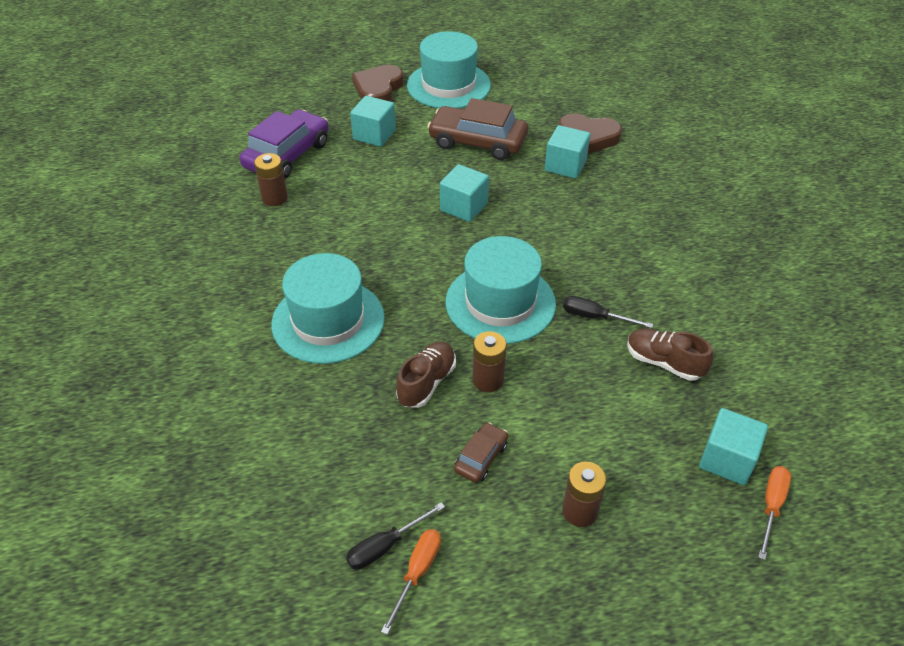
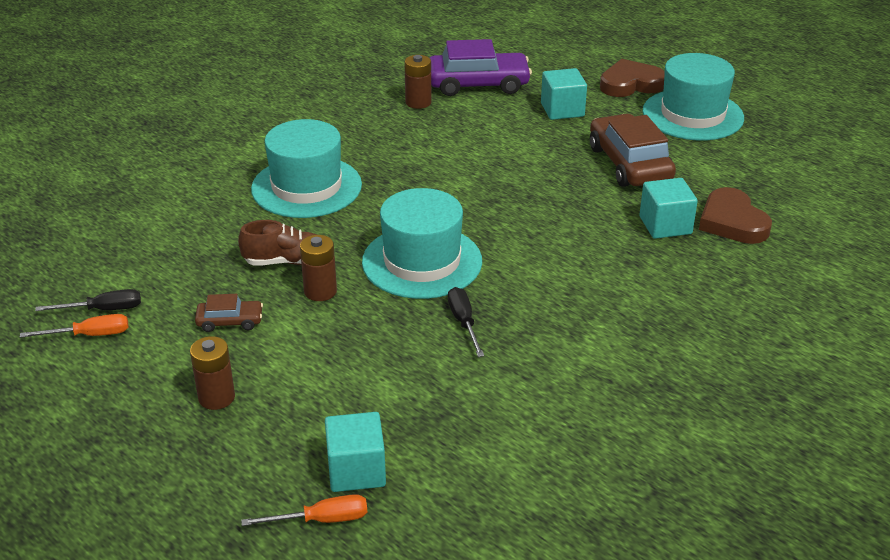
camera: 55 degrees right, 10 degrees down
black screwdriver [346,502,445,570] -> black screwdriver turned 150 degrees clockwise [35,289,141,311]
turquoise cube [440,164,489,222] -> none
brown shoe [627,328,713,381] -> none

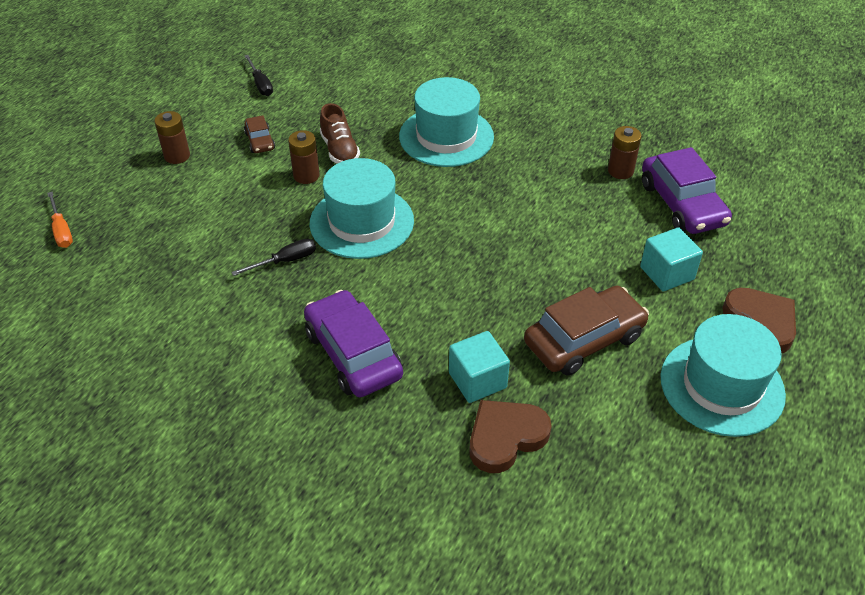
camera: 75 degrees right, 10 degrees up
orange screwdriver [20,314,129,338] -> none
turquoise cube [325,412,386,492] -> none
none -> purple car [304,290,403,397]

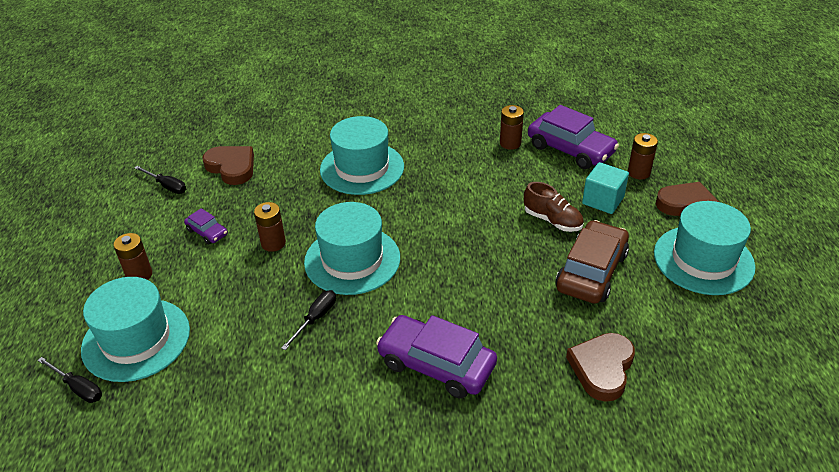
camera: 30 degrees left, 5 degrees down
orange screwdriver [47,192,73,248] -> black screwdriver [37,357,102,403]
brown car [244,115,275,153] -> purple car [184,208,228,245]
brown shoe [320,103,360,164] -> brown shoe moved to [524,182,584,232]
turquoise cube [449,331,510,403] -> none
none -> turquoise hat [81,277,190,382]
none -> brown heart [203,146,254,185]
none -> brown battery [628,133,658,179]

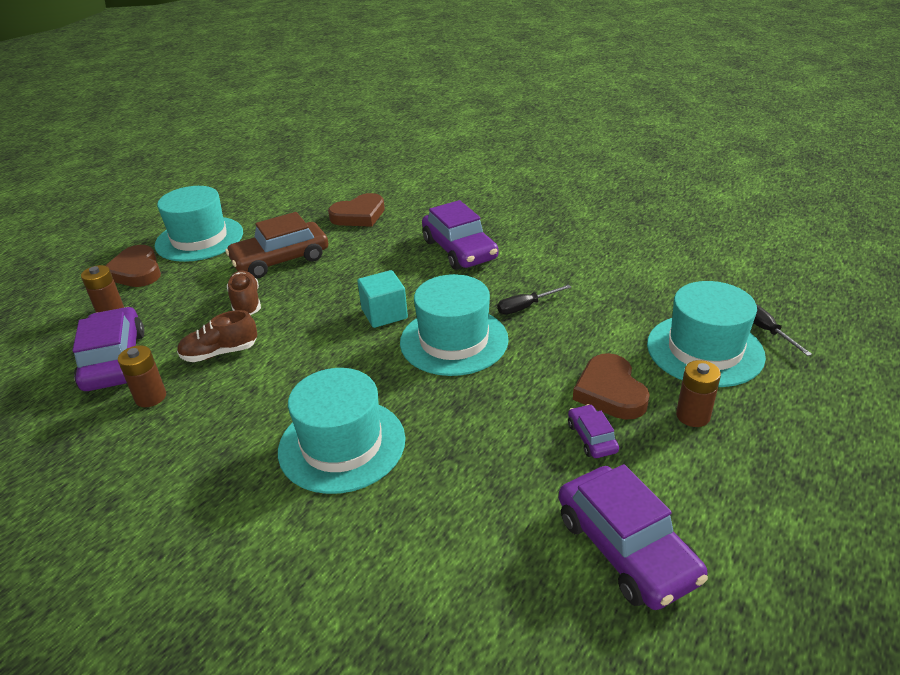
camera: 145 degrees left, 5 degrees down
black screwdriver [134,166,186,194] -> purple car [559,464,708,610]
brown heart [203,146,254,185] -> brown heart moved to [573,353,650,420]
brown battery [254,202,286,252] -> none
turquoise cube [582,162,629,214] -> turquoise cube moved to [357,270,408,328]
none -> brown shoe [177,310,257,362]

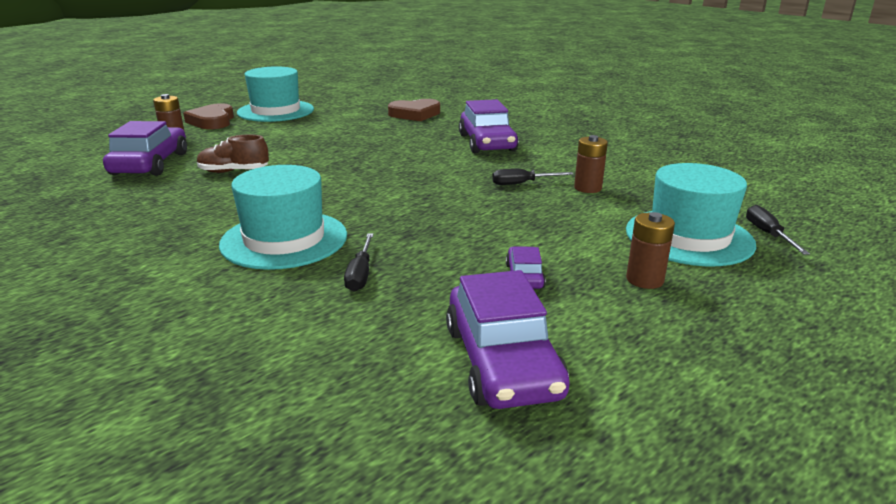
camera: 15 degrees right, 10 degrees down
brown battery [118,345,166,407] -> brown battery moved to [574,135,608,193]
brown car [225,212,329,278] -> none
brown shoe [227,270,261,315] -> none
turquoise cube [357,270,408,328] -> none
turquoise hat [400,274,509,376] -> none
brown heart [573,353,650,420] -> none
none -> black screwdriver [344,233,374,292]

